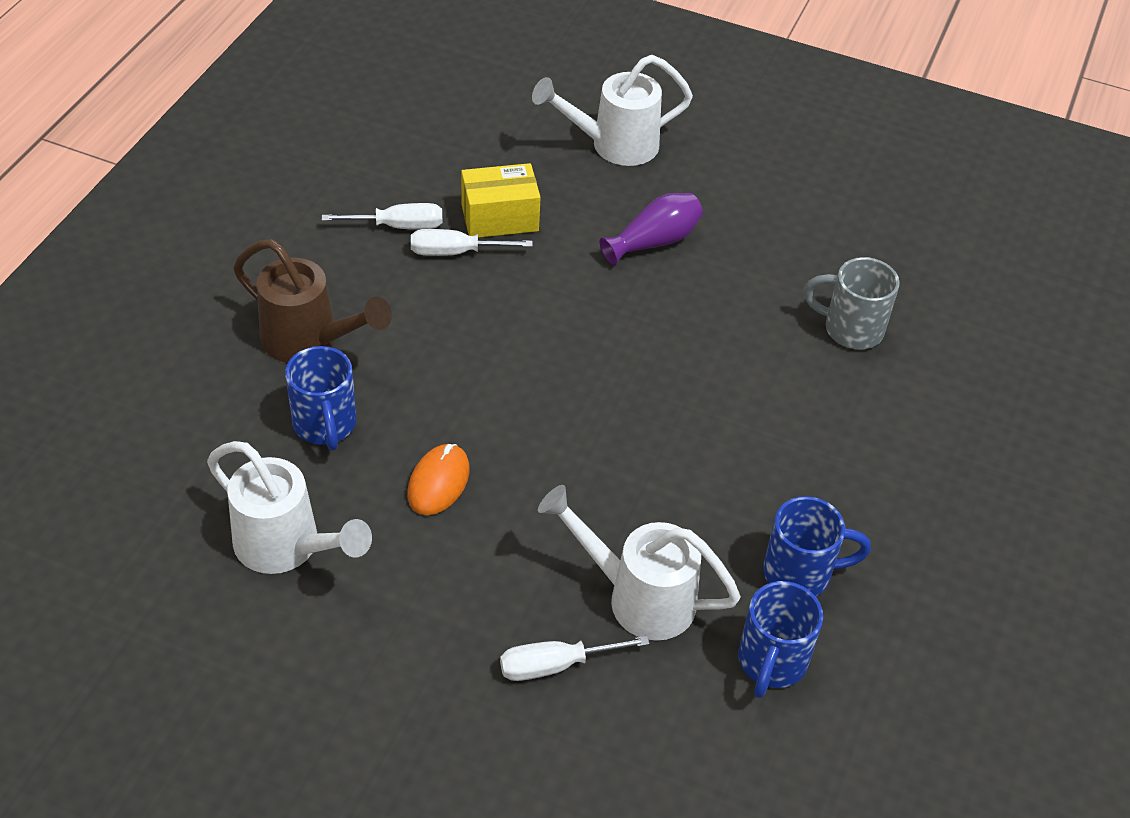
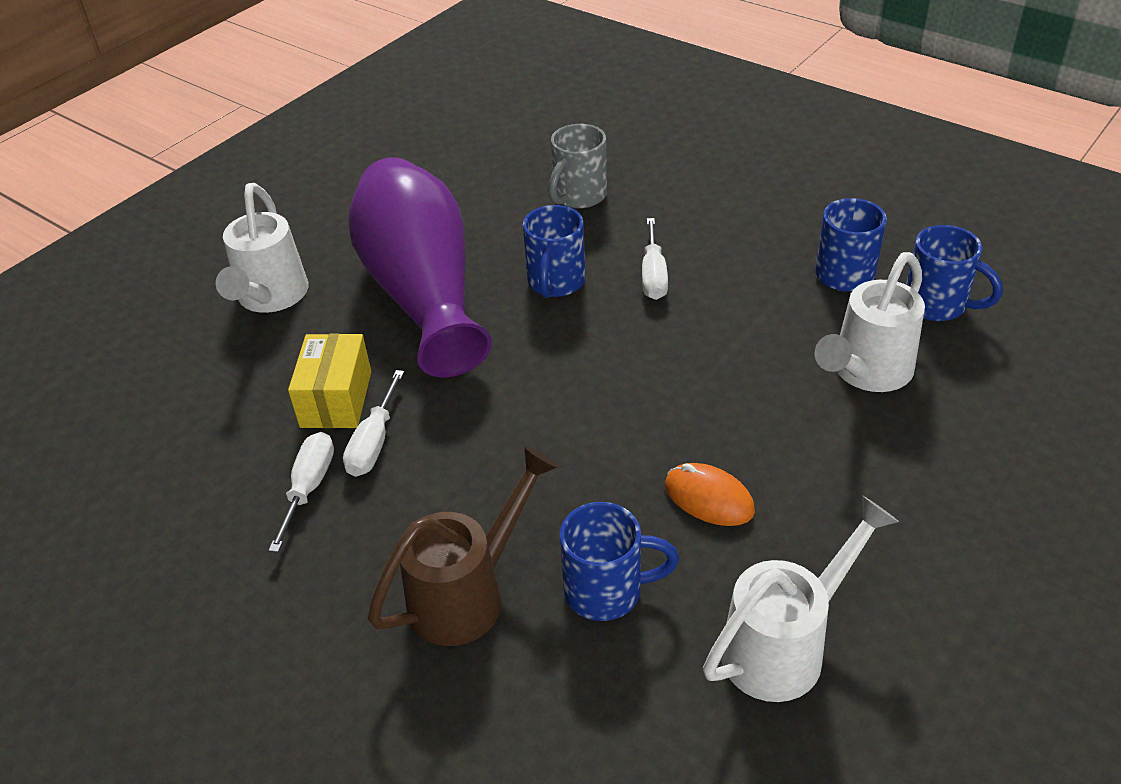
camera: 70 degrees left, 5 degrees down
white screwdriver [500,636,650,681] -> white screwdriver moved to [642,218,668,300]
purple vase [600,193,703,266] -> purple vase [348,157,492,378], size x2.25
none -> blue mug [523,205,585,298]

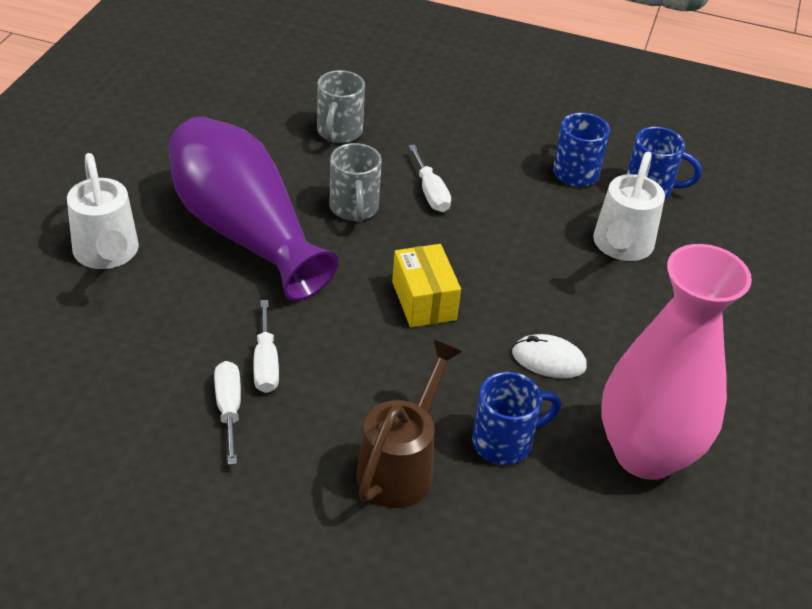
camera: 25 degrees left, 0 degrees up
yellow box [288,334,371,428] -> yellow box moved to [392,244,461,328]
blue mug [523,205,585,298] -> grey mug [329,143,382,222]
orange mouse [665,463,755,526] -> white mouse [512,334,587,378]
white watering can [703,495,899,702] -> pink vase [601,244,752,480]

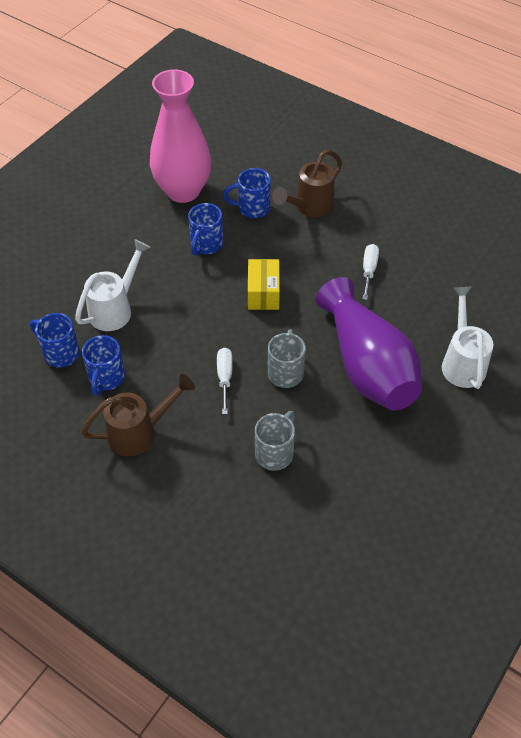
camera: 160 degrees left, 10 degrees up
white screwdriver [214,361,241,465] -> none
white mouse [512,334,587,378] -> blue mug [188,203,223,256]
none -> brown watering can [81,374,195,457]

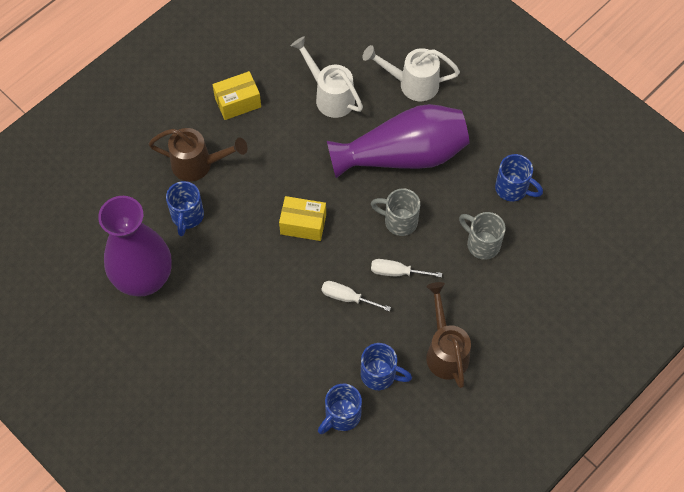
camera: 80 degrees left, 10 degrees up
white watering can [75,239,151,331] -> white watering can moved to [291,37,363,118]
pink vase [150,69,211,203] -> purple vase [98,196,172,297]
blue mug [188,203,223,256] -> blue mug moved to [495,154,543,201]
brown watering can [272,150,342,217] -> brown watering can turned 45 degrees counterclockwise [149,128,247,181]
white screwdriver [363,244,379,300] -> white screwdriver moved to [321,281,391,312]
none -> yellow box [212,71,261,120]

